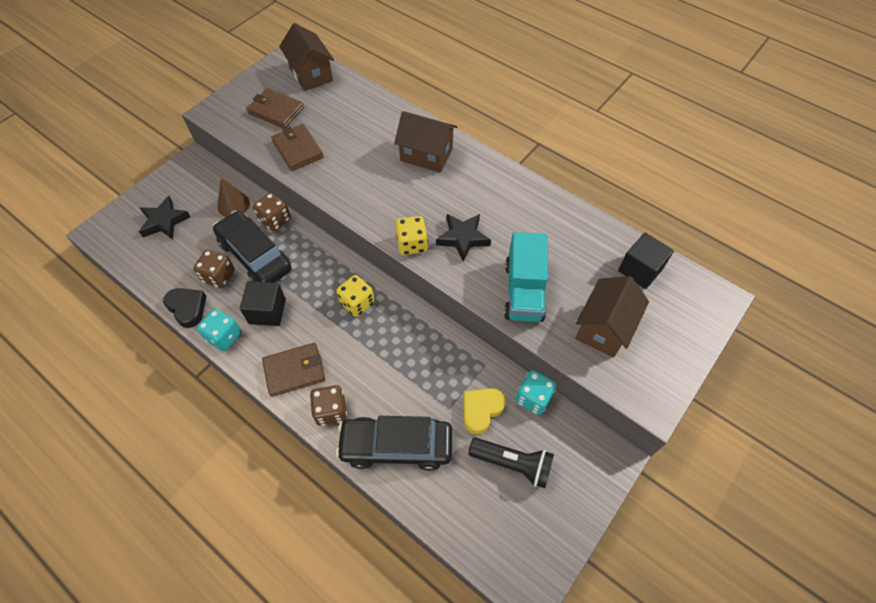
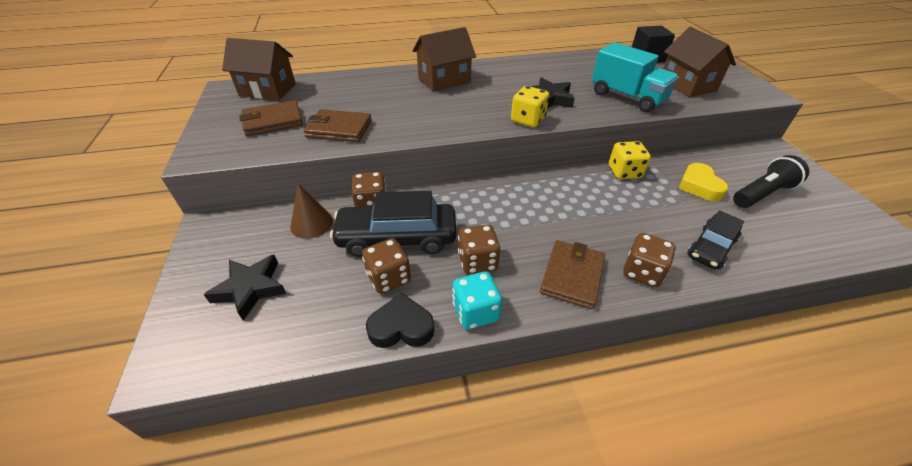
camera: 50 degrees left, 15 degrees down
black cube [240,281,286,326] -> brown dice [458,225,500,274]
yellow dice [336,275,375,317] -> yellow dice moved to [609,141,651,179]
black car [336,416,452,471] -> black car [687,210,744,269], size x0.62
turquoise dice [515,370,557,415] -> none

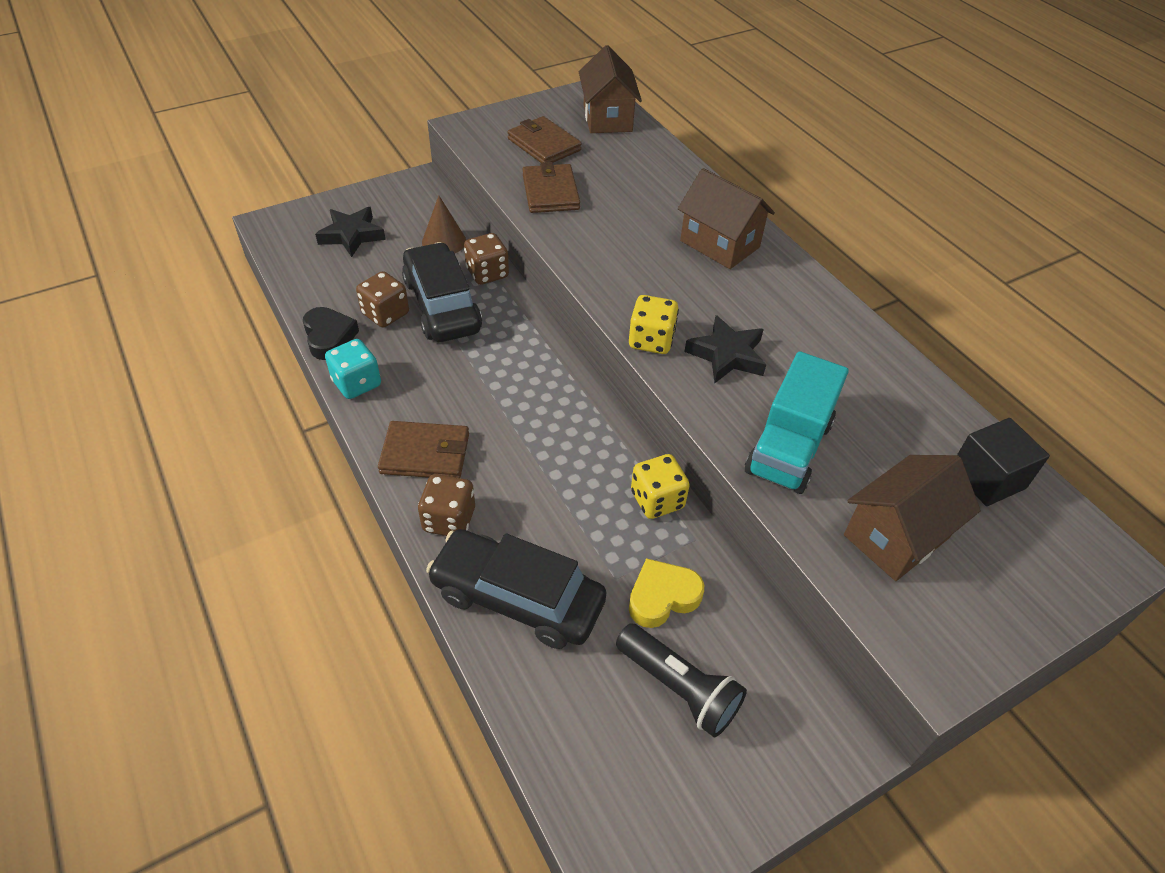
camera: 70 degrees right, 5 degrees up
brown dice [458,225,500,274] -> none
black car [687,210,744,269] -> black car [426,529,606,649], size x1.62

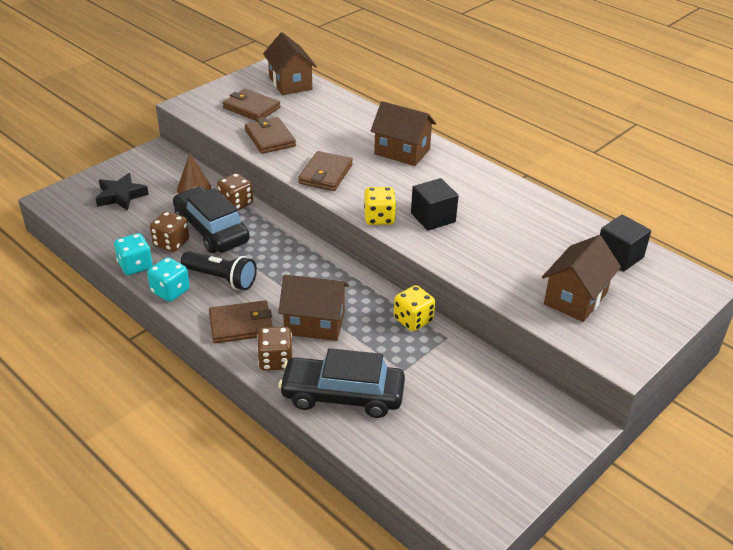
camera: 15 degrees left, 10 degrees down
black heart [303,307,359,360] -> turquoise dice [114,233,153,275]
black flashlight [616,623,747,737] -> black flashlight moved to [181,251,257,290]
yellow heart [629,558,704,628] -> none
black star [684,315,766,383] -> black cube [411,178,459,231]
turquoise truck [745,351,849,494] -> none
none -> brown house [278,275,349,341]
none -> brown wallet [298,151,353,191]

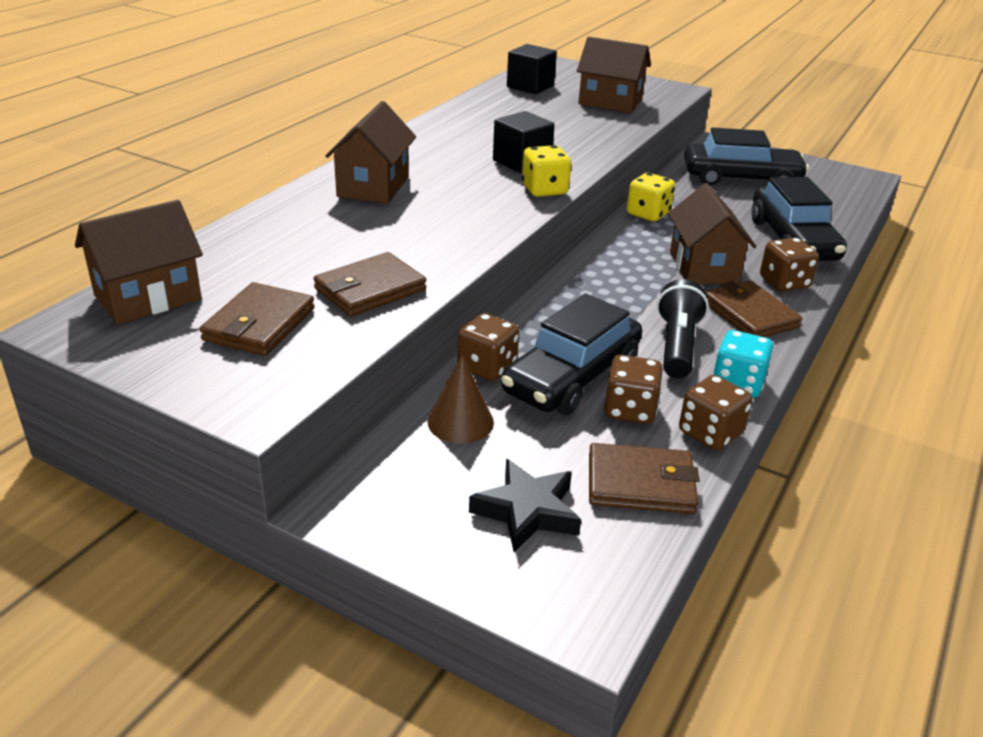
camera: 105 degrees left, 5 degrees down
turquoise dice [114,233,153,275] -> brown dice [679,375,753,450]
brown wallet [298,151,353,191] -> brown wallet moved to [589,443,699,514]
none -> black car [684,128,809,186]

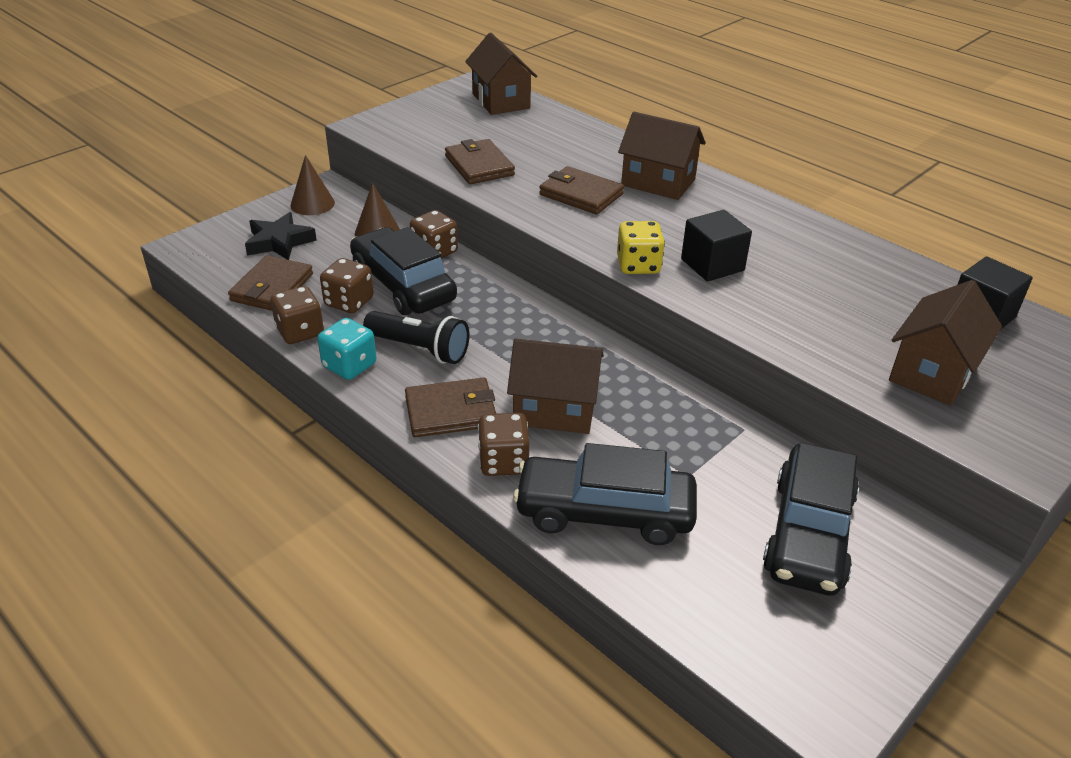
camera: 105 degrees right, 5 degrees up
brown wallet [200,282,315,356] -> brown wallet moved to [539,166,624,215]
yellow dice [627,173,675,221] -> none
none -> brown cone [290,155,335,215]

